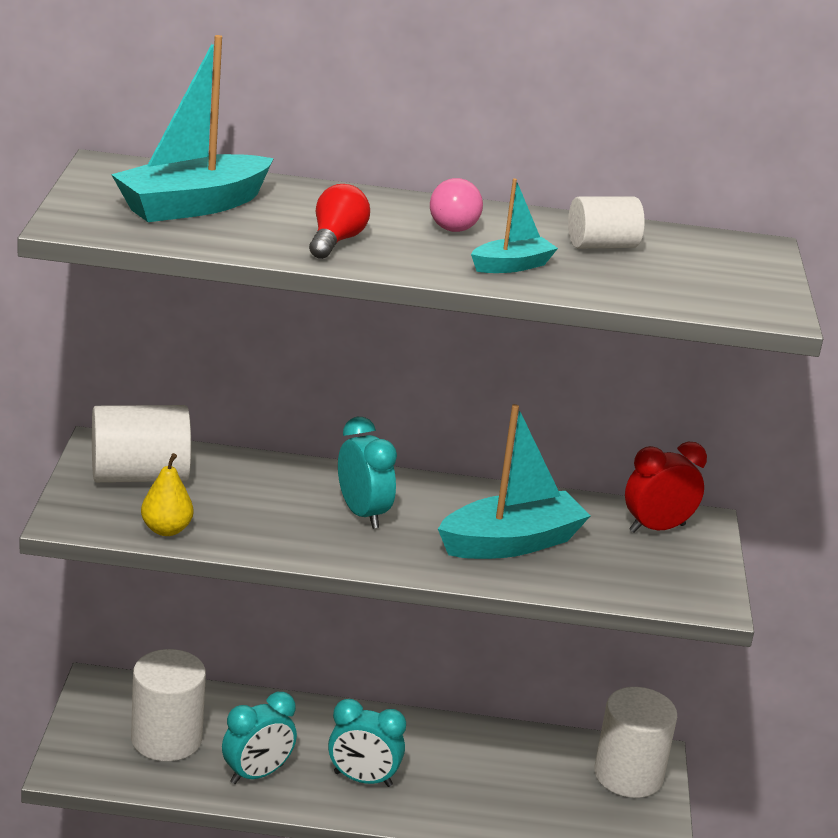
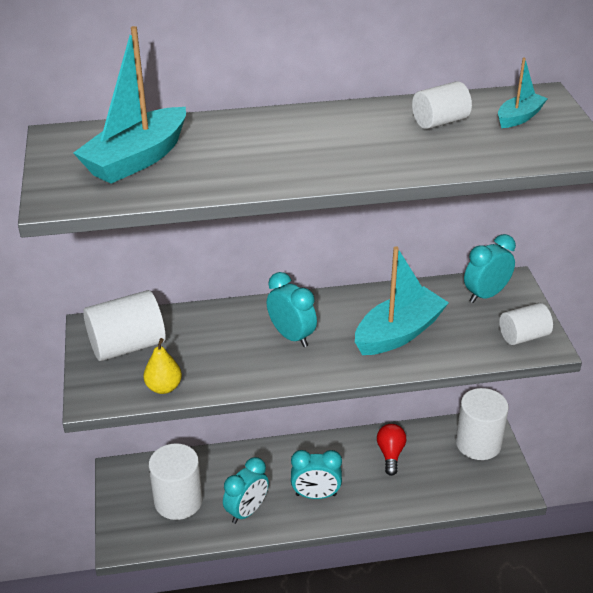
camera: 10 degrees left, 10 degrees up
red light bulb [309,184,370,259] -> red light bulb moved to [377,424,406,476]
pink light bulb [430,178,483,232] -> none
turquoise boat [471,178,558,273] -> turquoise boat moved to [498,57,548,128]
red clock [625,442,707,533] -> turquoise clock [464,234,516,303]
none -> white cylinder [499,303,553,345]

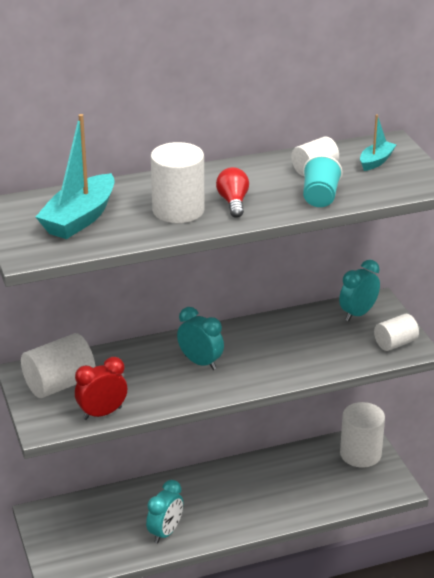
camera: 10 degrees left, 5 degrees down
yellow pear [143,338,182,394] -> red clock [75,357,127,420]
white cylinder [149,443,203,520] -> white cylinder moved to [151,142,204,223]
turquoise clock [291,450,342,499] -> none
turquoise boat [355,246,449,355] -> none
red light bulb [377,424,406,476] -> red light bulb moved to [216,167,249,218]
none -> turquoise cup [303,155,343,207]

